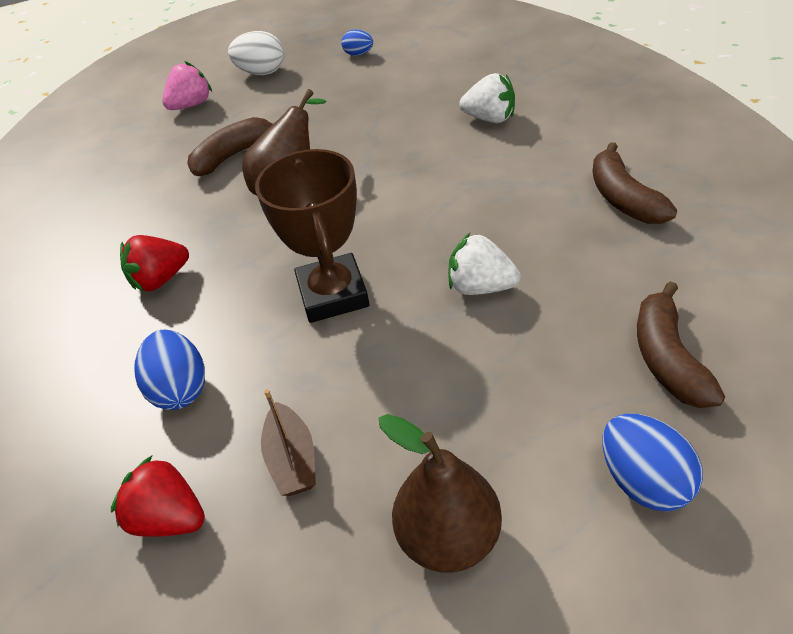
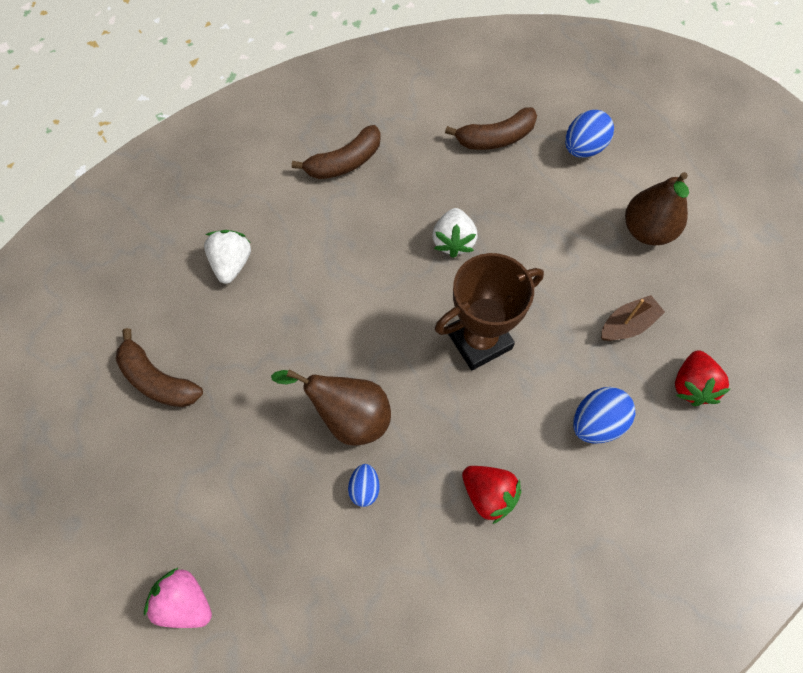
camera: 110 degrees left, 20 degrees up
brown banana [187,117,273,176] -> brown banana moved to [116,328,203,407]
white egg [228,31,284,75] -> none
blue egg [341,30,373,56] -> blue egg moved to [348,464,380,507]

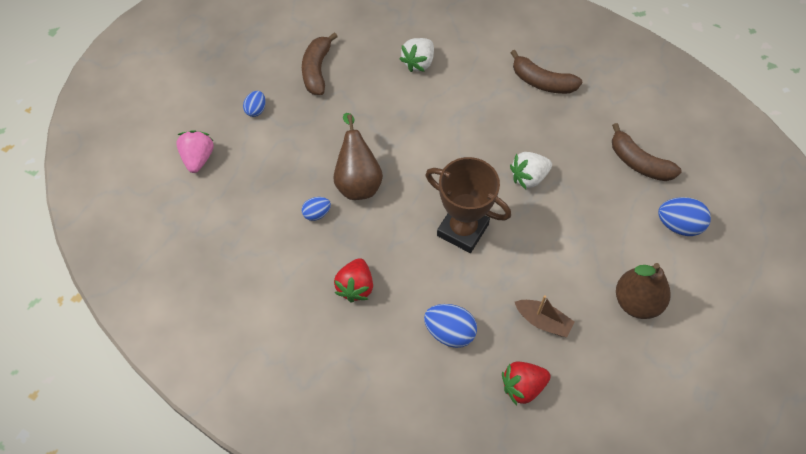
camera: 60 degrees right, 5 degrees down
white strawberry [204,230,251,284] -> white strawberry turned 150 degrees clockwise [400,38,434,72]
none -> blue egg [243,91,266,117]

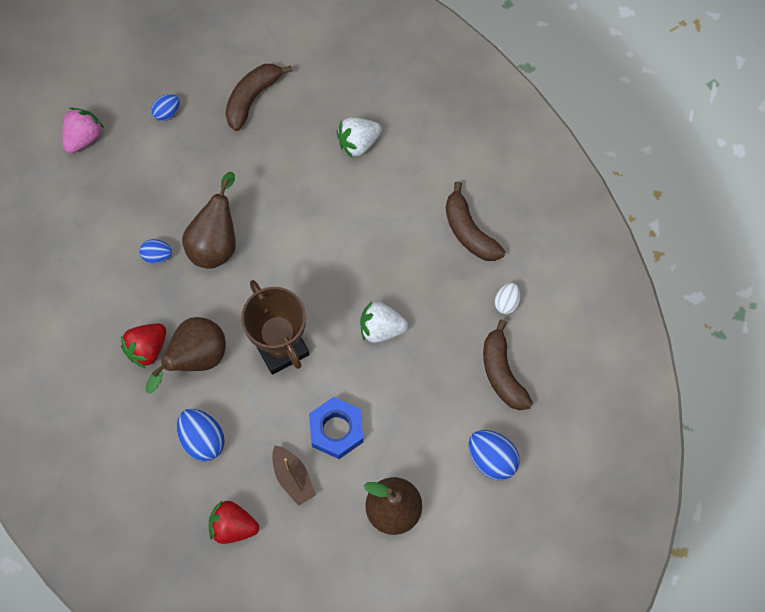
camera: 30 degrees right, 10 degrees up
none -> brown pear [145,317,226,393]
none -> blue nut [309,397,363,459]
none -> white egg [495,283,521,314]

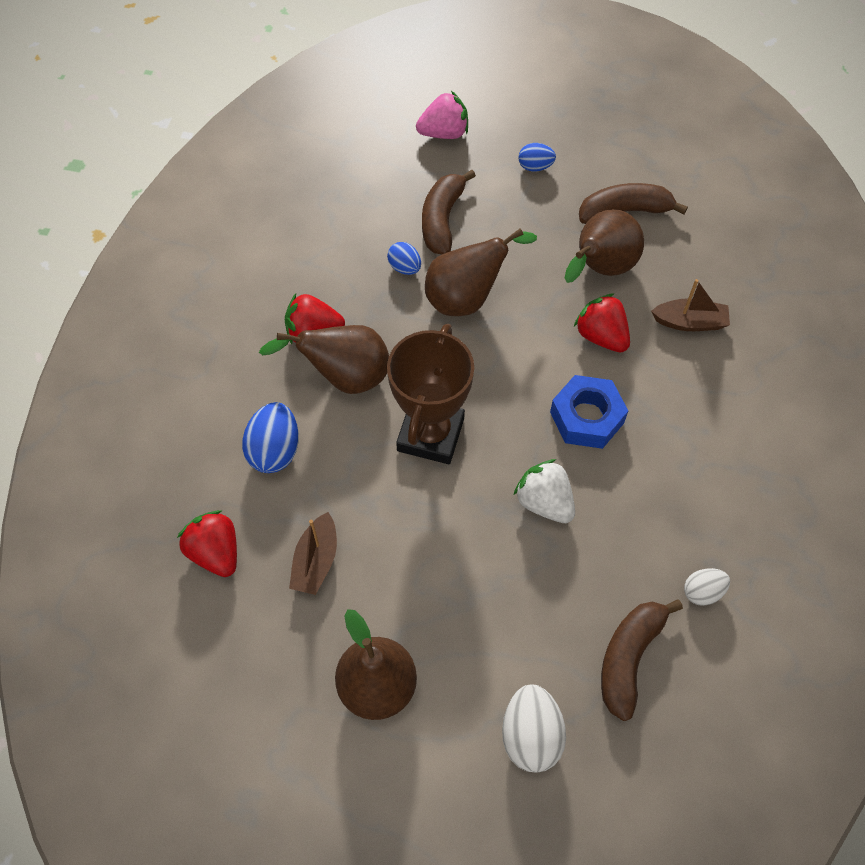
camera: 45 degrees right, 10 degrees down
blue nut [309,397,363,459] -> blue nut moved to [550,375,628,449]
white strawberry [337,117,382,158] -> brown boat [651,279,730,331]
brown banana [446,181,505,261] -> brown banana moved to [422,170,476,254]
blue egg [468,430,520,480] -> white egg [502,684,566,773]
none -> brown pear [565,209,644,283]
none -> red strawberry [574,293,630,352]

